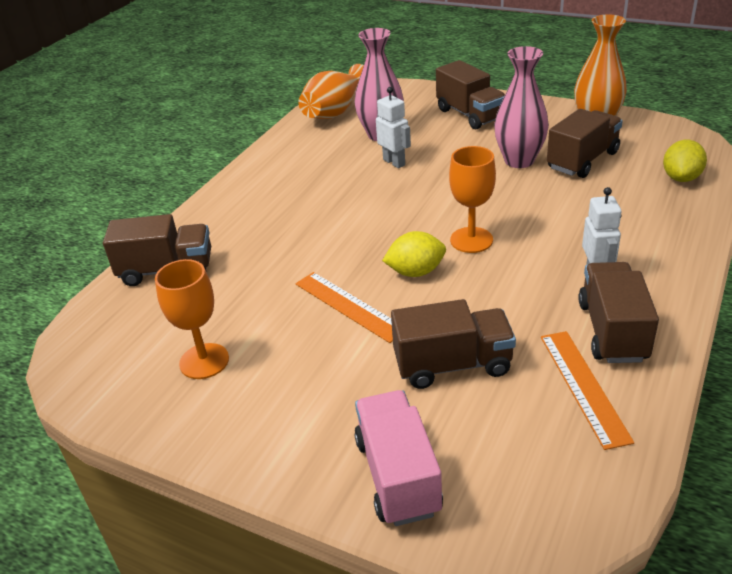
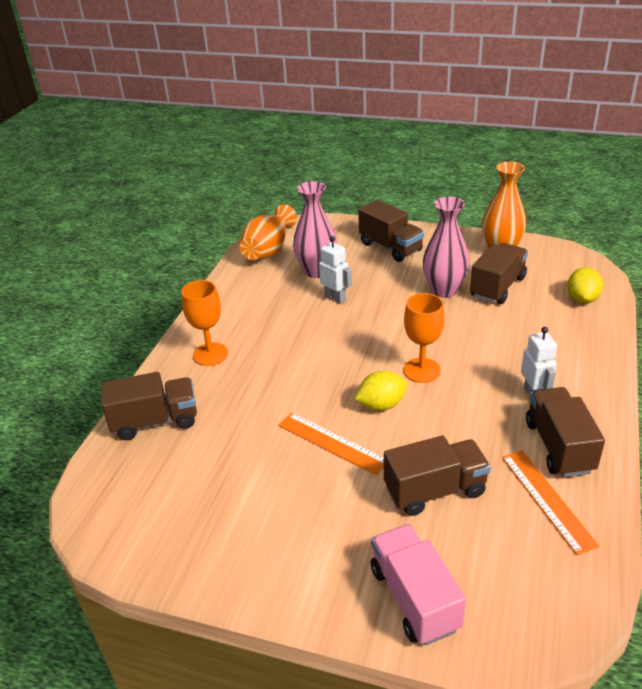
camera: 10 degrees left, 0 degrees up
orange goblet [155,259,229,379] -> orange goblet moved to [181,280,228,366]

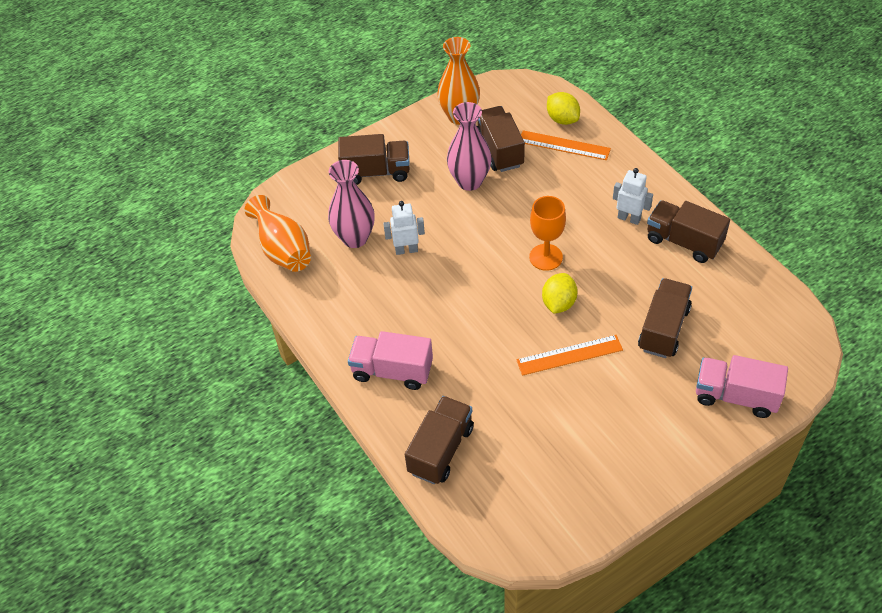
camera: 50 degrees left, 15 degrees up
orange goblet [181,280,228,366] -> pink truck [348,331,433,390]
orange ruler [502,450,599,555] -> orange ruler moved to [521,130,611,160]

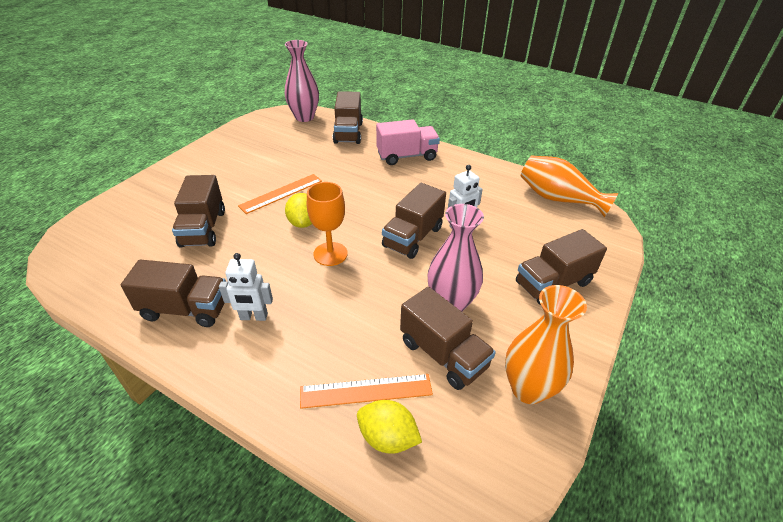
camera: 150 degrees right, 10 degrees down
pink vase [328,160,375,248] -> pink vase moved to [285,40,319,122]
pink truck [696,355,788,418] -> none
none -> brown truck [382,183,446,259]

